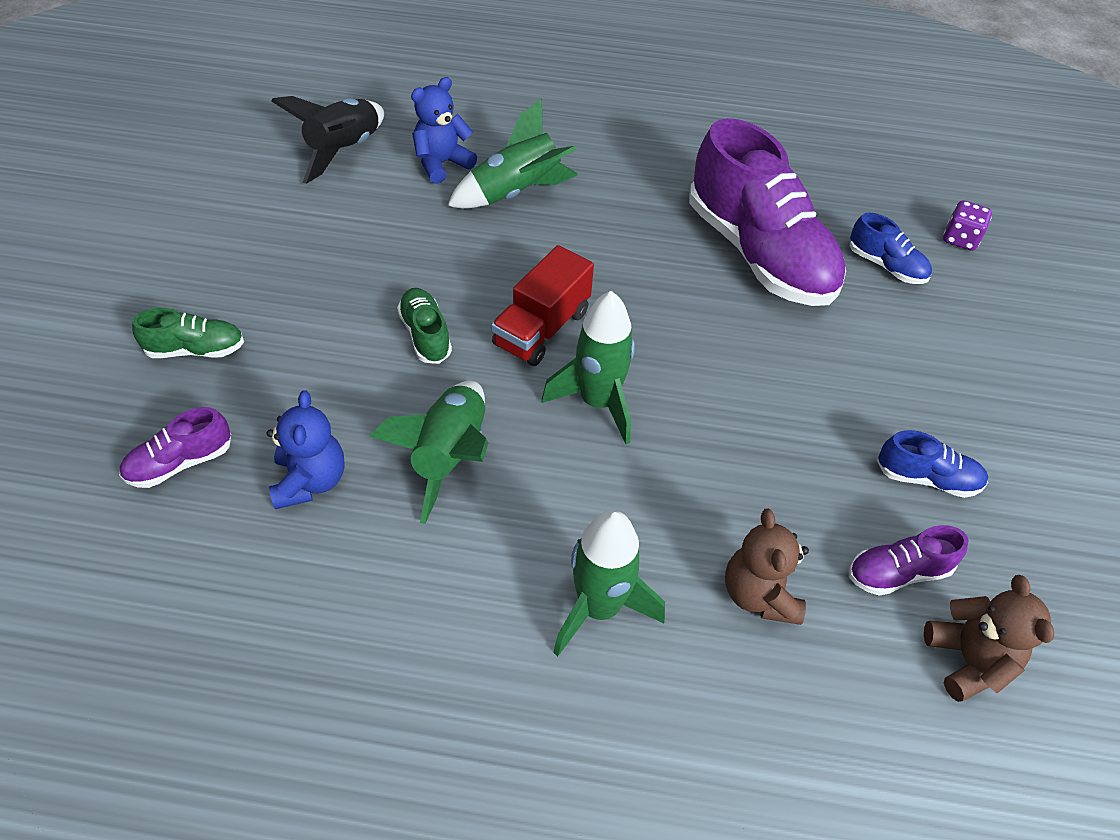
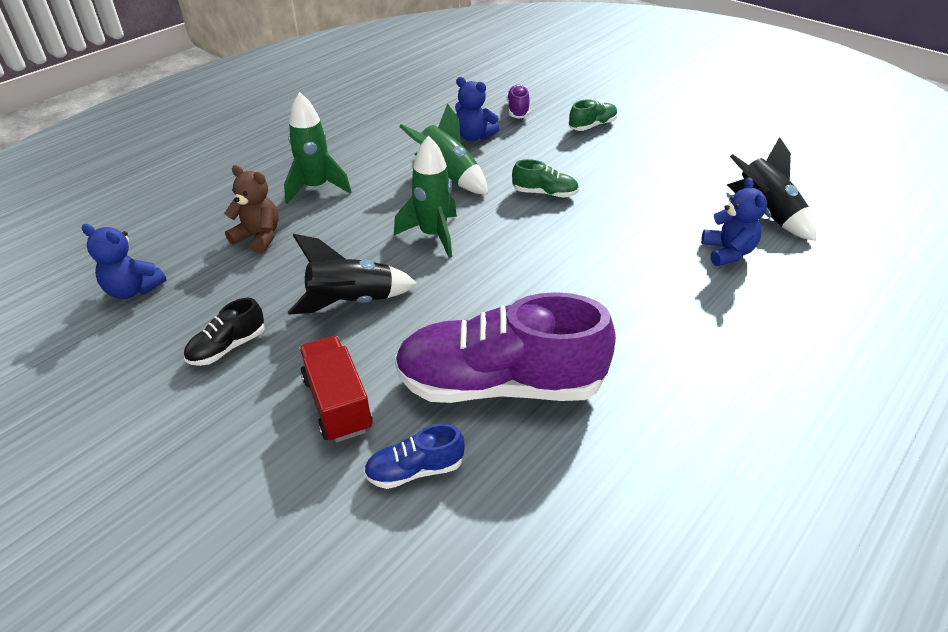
camera: 125 degrees right, 10 degrees down
green shoe [132,308,244,358] -> green shoe turned 150 degrees counterclockwise [568,99,618,131]
green rocket [447,98,578,209] -> none
red truck [491,245,594,366] -> red truck moved to [299,336,373,442]
purple shoe [849,525,969,596] -> none
blue shoe [877,430,988,498] -> black shoe [184,298,265,366]
brown teddy bear [924,575,1054,702] -> blue teddy bear [82,224,167,299]
purple dice [943,200,992,251] -> none
none -> black rocket [288,234,417,315]

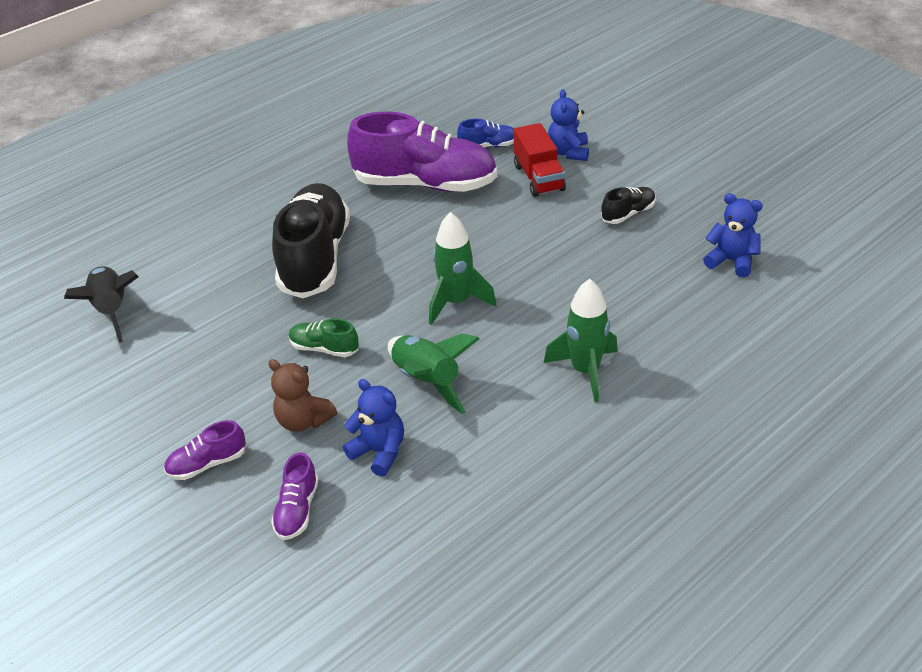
camera: 170 degrees left, 0 degrees up
brown teddy bear [224,165,279,254] -> brown teddy bear moved to [268,359,337,432]
black rocket [288,234,417,315] -> none
green shoe [568,99,618,131] -> purple shoe [164,420,246,480]
blue teddy bear [701,178,767,266] -> blue teddy bear moved to [548,89,589,161]
none -> black shoe [272,183,350,298]

